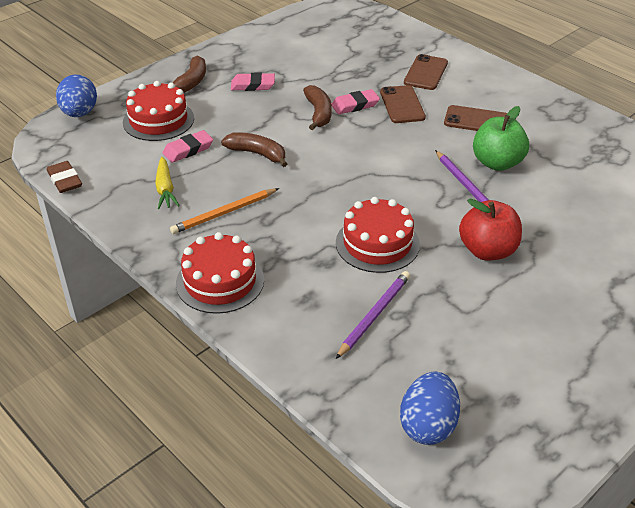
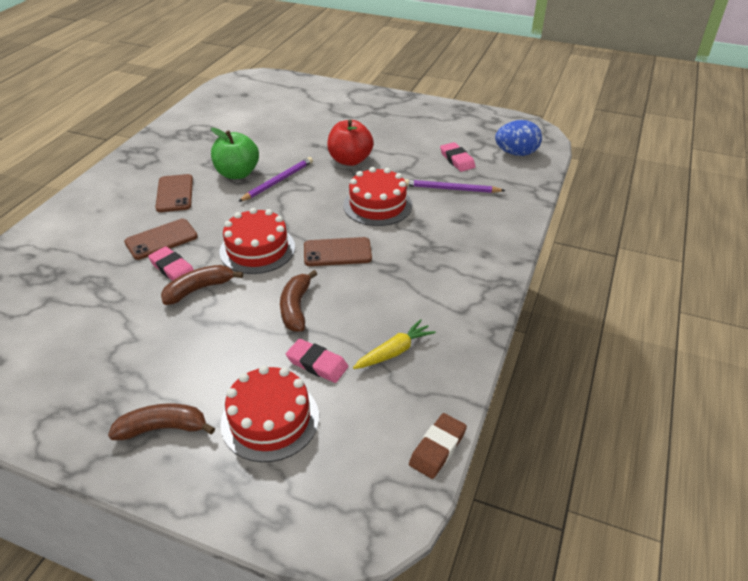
camera: 115 degrees left, 0 degrees up
blue egg [56,74,97,117] -> none
orange pencil [170,188,279,234] -> none
red cake [176,232,264,314] -> red cake moved to [219,208,295,274]
pink eraser [231,73,275,91] -> pink eraser moved to [440,142,475,172]
brown phone [404,54,448,90] -> brown phone moved to [304,237,372,266]

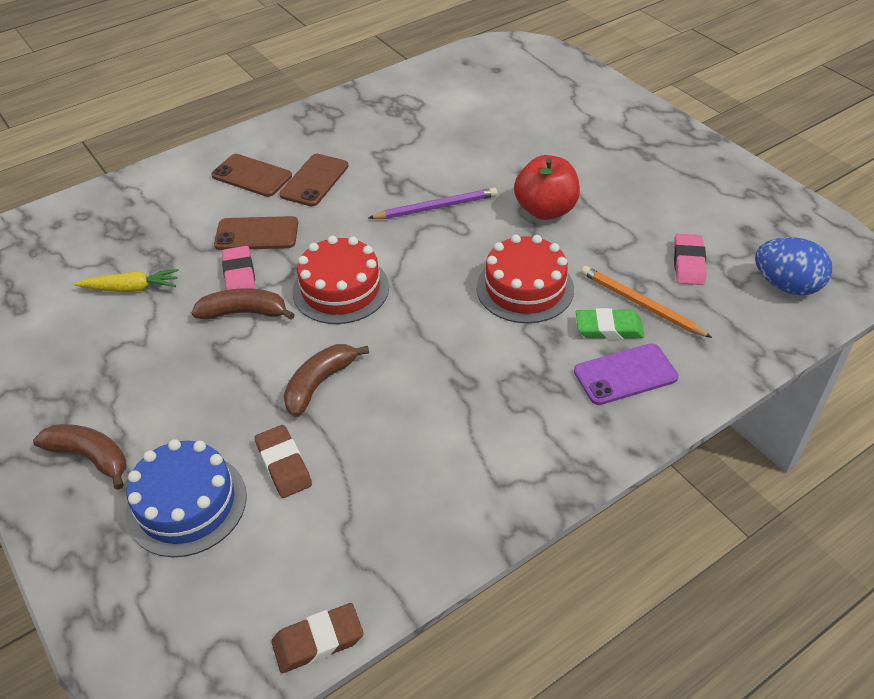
camera: 35 degrees right, 5 degrees up
green apple [211,128,259,179] -> none
red cake [220,365,319,462] -> blue cake [126,439,247,557]
pink eraser [286,339,348,383] -> brown eraser [255,425,312,498]
brown phone [304,237,372,266] -> brown phone moved to [211,154,292,197]
yellow carrot [353,319,436,369] -> yellow carrot moved to [74,269,179,292]
purple pencil [404,179,506,193] -> orange pencil [581,266,712,338]
none -> purple phone [574,343,678,405]
none -> green eraser [576,308,644,339]

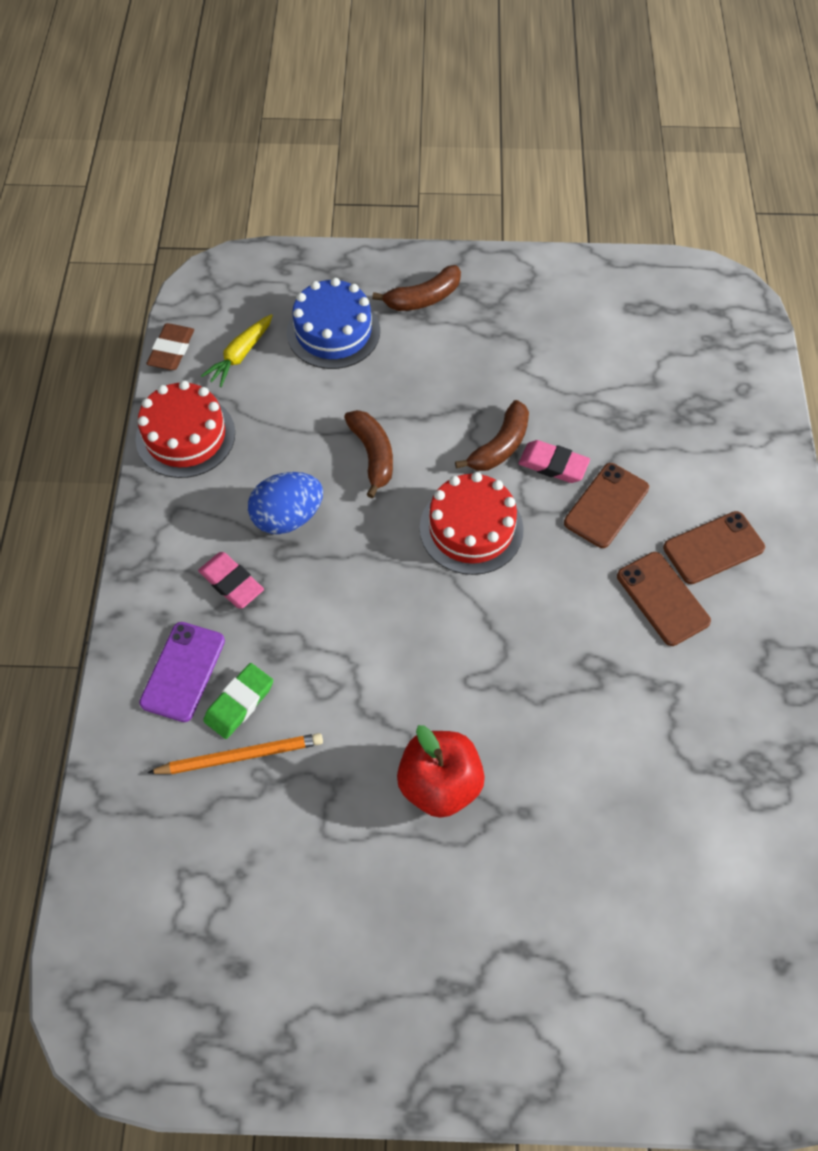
camera: 125 degrees right, 15 degrees up
yellow carrot [74,269,179,292] -> yellow carrot moved to [201,314,273,387]
brown eraser [255,425,312,498] -> none
purple pencil [369,188,497,219] -> none
red cake [476,235,574,323] -> red cake moved to [136,381,235,478]
pink eraser [674,234,707,285] -> pink eraser moved to [198,552,264,609]
blue egg [755,237,832,295] -> blue egg moved to [248,472,323,534]

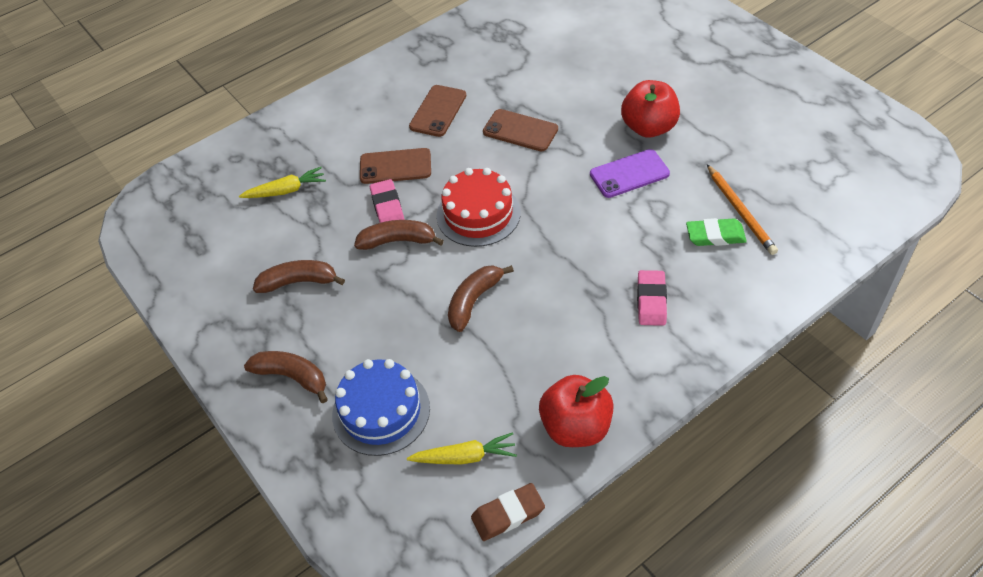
camera: 125 degrees left, 10 degrees down
red cake [136,381,235,478] -> red apple [539,375,614,447]
purple phone [139,622,225,722] -> purple phone moved to [590,149,670,198]
orange pencil [147,733,323,774] -> orange pencil turned 150 degrees counterclockwise [707,164,778,255]
blue egg [248,472,323,534] -> none
brown phone [663,511,765,584] -> brown phone moved to [483,109,558,151]
none -> yellow carrot [239,167,326,198]
none -> brown banana [253,260,345,293]

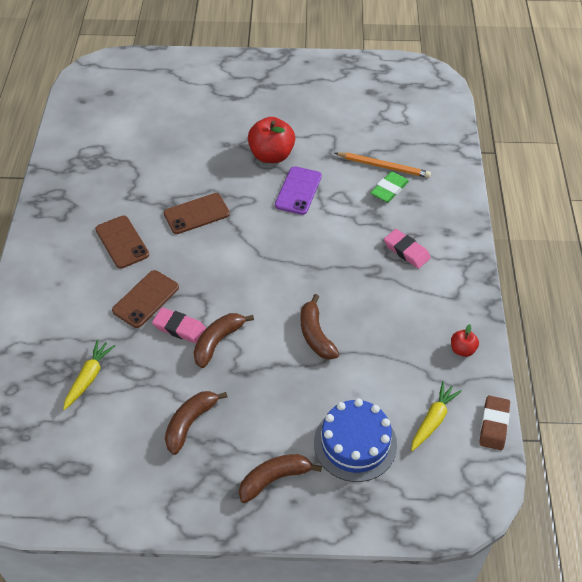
camera: 55 degrees left, 0 degrees up
red cake [437,168,521,247] -> none
red apple [539,375,614,447] -> red apple [451,324,479,357], size x0.50

